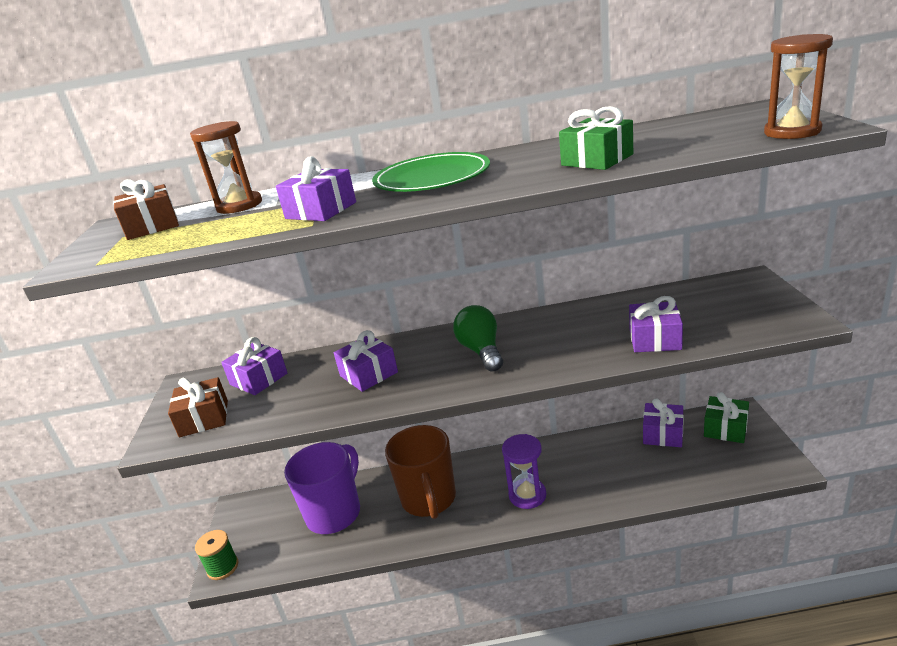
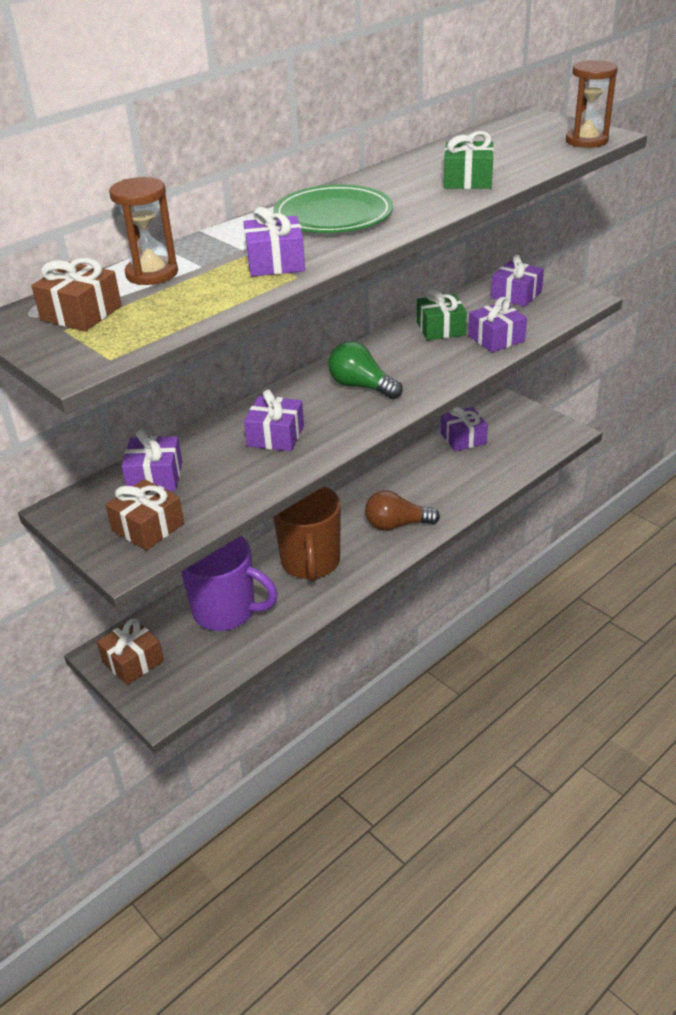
camera: 40 degrees left, 10 degrees up
green spool [195,530,238,580] -> none
purple mug [284,442,360,534] -> purple mug turned 120 degrees clockwise [181,536,278,631]
brown mug [385,425,456,519] -> brown mug turned 45 degrees clockwise [273,486,341,582]
purple hourglass [502,434,546,509] -> brown light bulb [365,490,440,531]
green gift [704,392,749,443] -> green gift moved to [417,289,467,341]
none -> brown gift [97,619,164,685]
none -> purple gift [491,255,544,307]

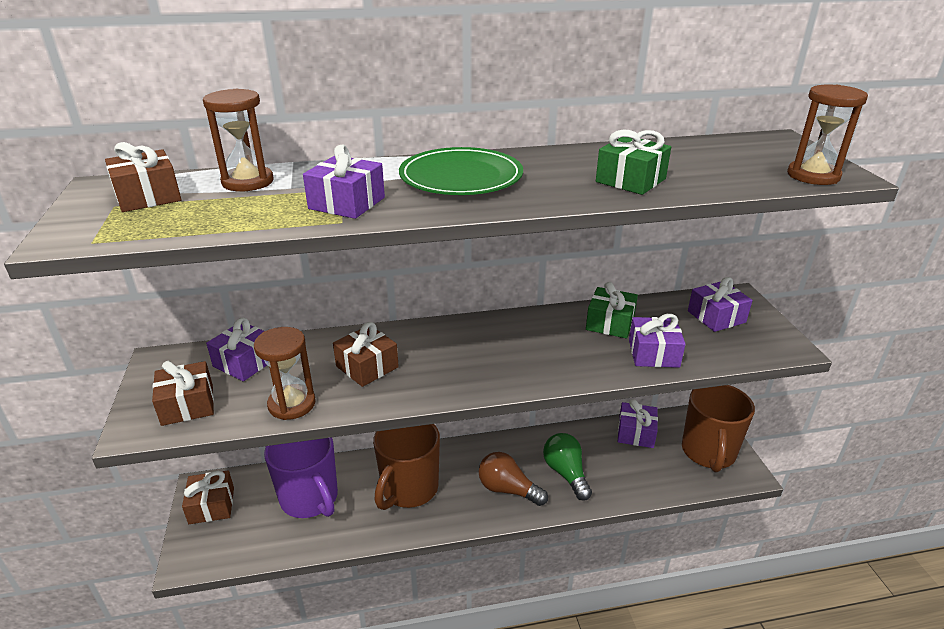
camera: 30 degrees right, 5 degrees down
purple gift [244,389,304,451] -> brown gift [333,322,399,387]
green light bulb [328,341,403,399] -> green light bulb moved to [543,433,592,501]
none -> brown hourglass [254,327,316,420]
none -> brown mug [682,385,755,473]

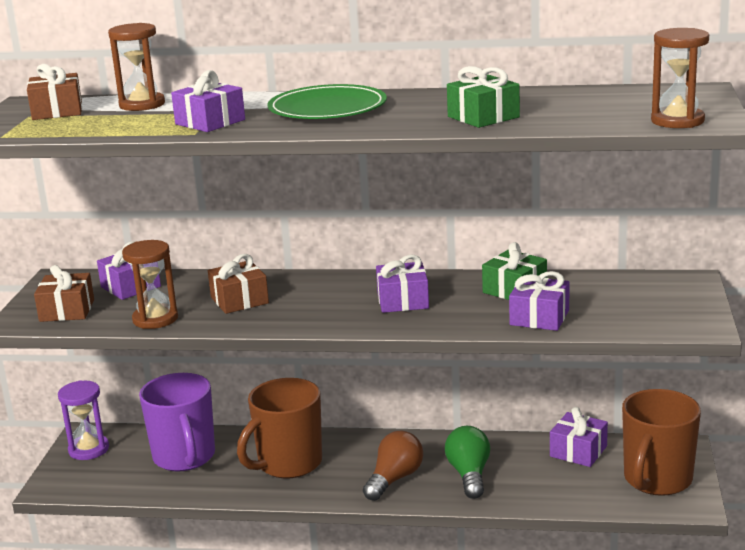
camera: 20 degrees right, 10 degrees down
brown gift [182,470,234,524] -> purple hourglass [58,380,109,460]
brown light bulb [479,452,548,506] -> brown light bulb turned 75 degrees clockwise [363,431,423,501]
purple gift [688,277,753,332] -> purple gift moved to [376,255,429,313]

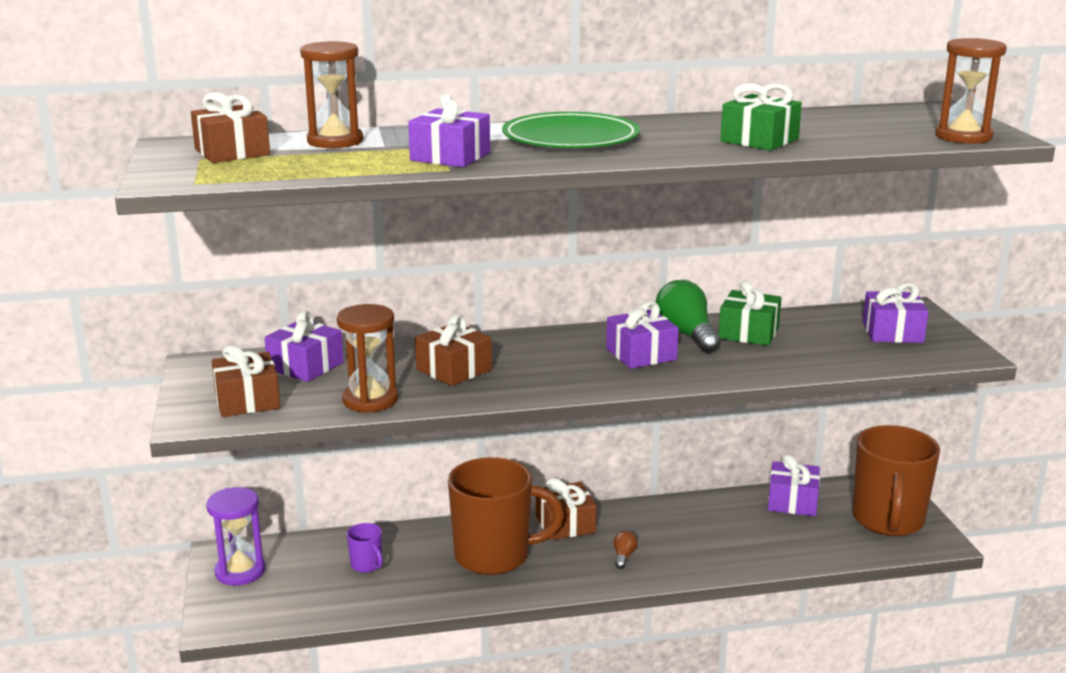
camera: 20 degrees left, 0 degrees up
purple mug [139,373,215,472] -> purple mug [347,523,383,573], size x0.42
brown mug [237,378,322,479] -> brown mug turned 120 degrees counterclockwise [448,457,564,575]
brown light bulb [363,431,423,501] -> brown light bulb [614,531,638,569], size x0.47
green light bulb [445,426,490,499] -> green light bulb moved to [655,280,721,353]
purple gift [509,271,570,331] -> purple gift moved to [863,283,928,343]
none -> brown gift [536,478,597,540]

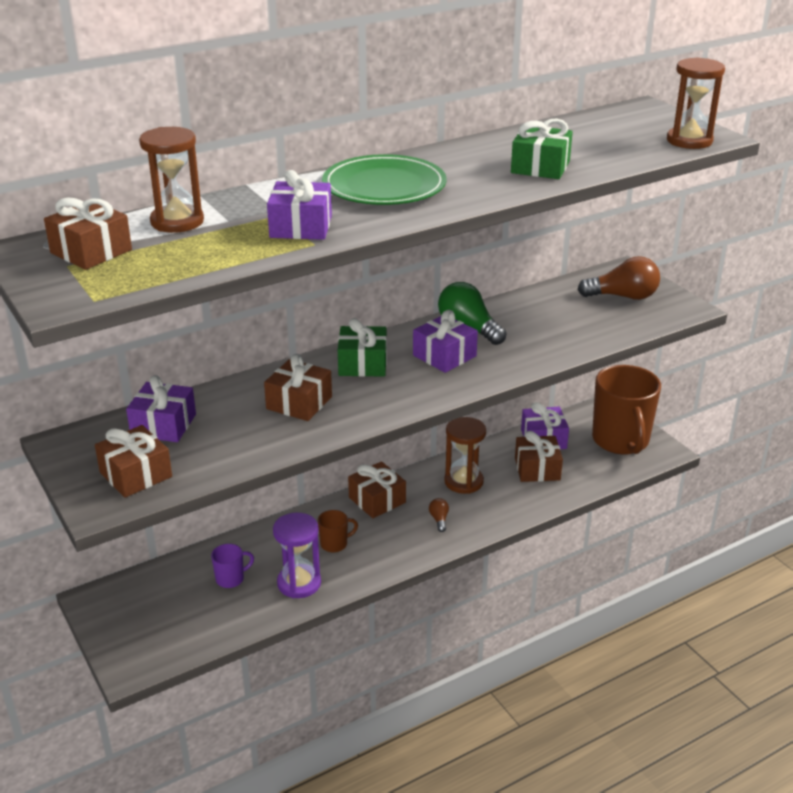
camera: 20 degrees left, 10 degrees up
purple hourglass [206,487,265,586] -> purple hourglass moved to [273,512,321,598]
brown hourglass [337,304,398,413] -> brown hourglass moved to [444,417,486,494]
purple mug [347,523,383,573] -> purple mug turned 60 degrees counterclockwise [211,544,254,588]
brown mug [448,457,564,575] -> brown mug [318,510,358,553], size x0.42
green gift [718,281,781,346] -> green gift moved to [338,318,387,377]
purple gift [863,283,928,343] -> brown light bulb [577,256,660,300]
none -> brown gift [515,431,563,482]

